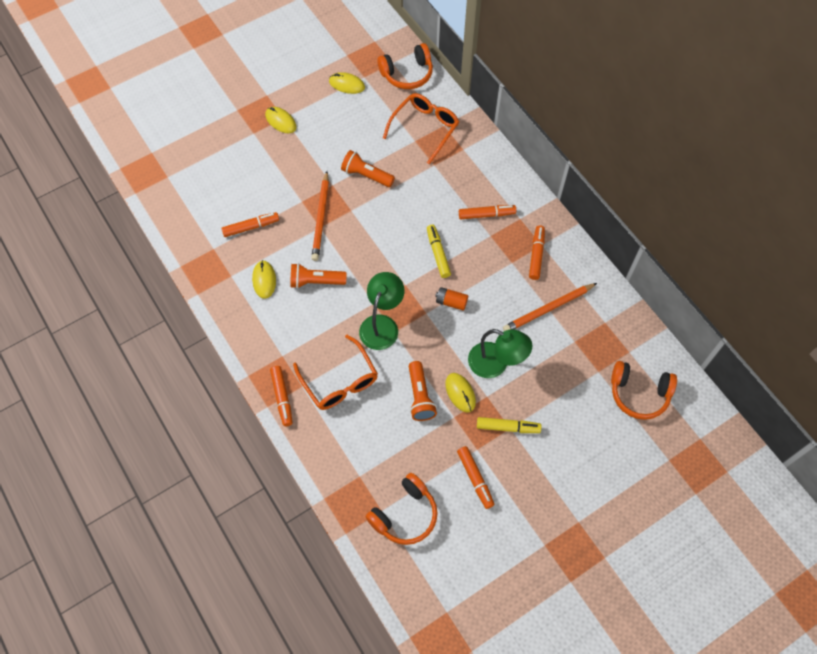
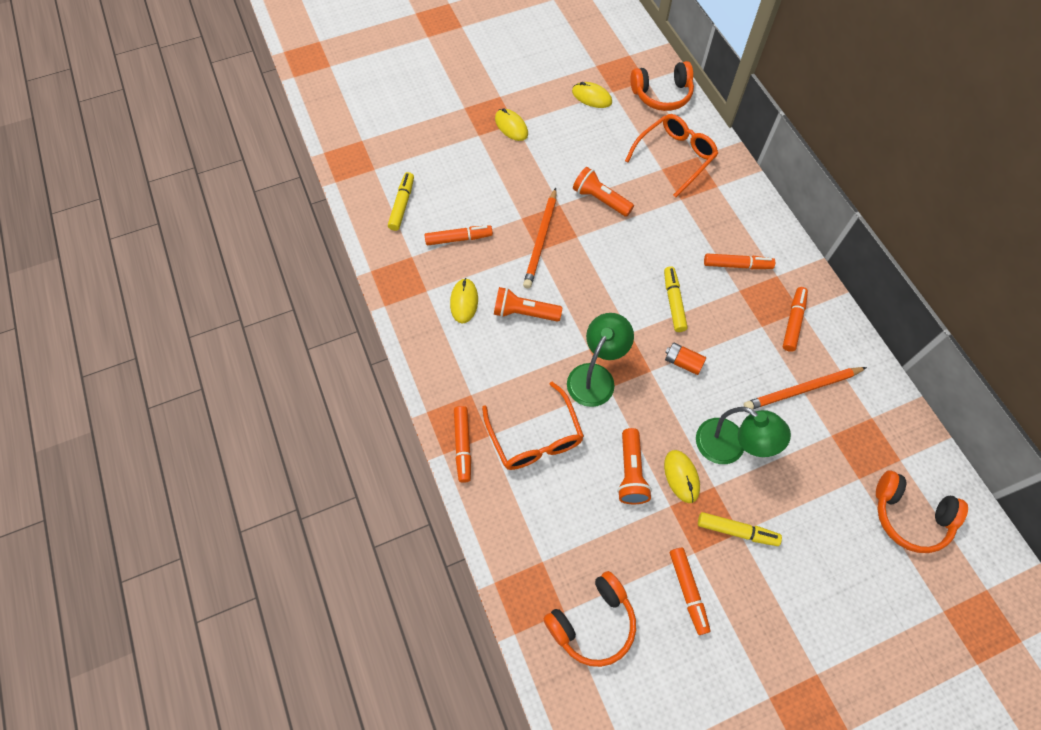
camera: 10 degrees right, 0 degrees up
none -> yellow marker [388,172,414,231]

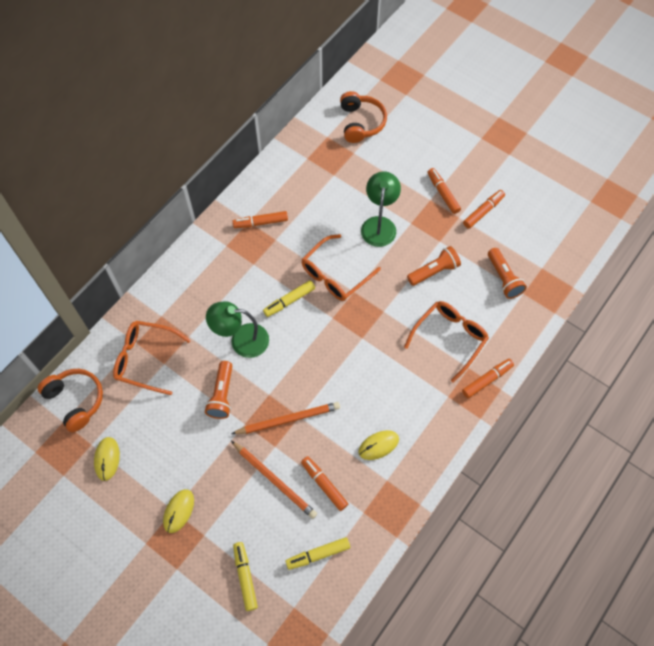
camera: 120 degrees left, 0 degrees up
orange flashlight [494,287,562,322] -> orange flashlight moved to [488,248,527,299]
orange headphones [543,571,636,667] -> none
green lamp [567,313,634,407] -> green lamp moved to [206,301,269,358]
yellow mouse [664,450,700,503] -> none
orange battery [665,342,706,375] -> orange glasses [301,234,381,301]
yellow marker [698,512,782,546] -> yellow marker moved to [233,542,258,611]
orange marker [704,254,775,269] -> orange marker moved to [428,168,461,214]
orange pencil [744,367,867,409] -> orange pencil moved to [231,441,317,519]

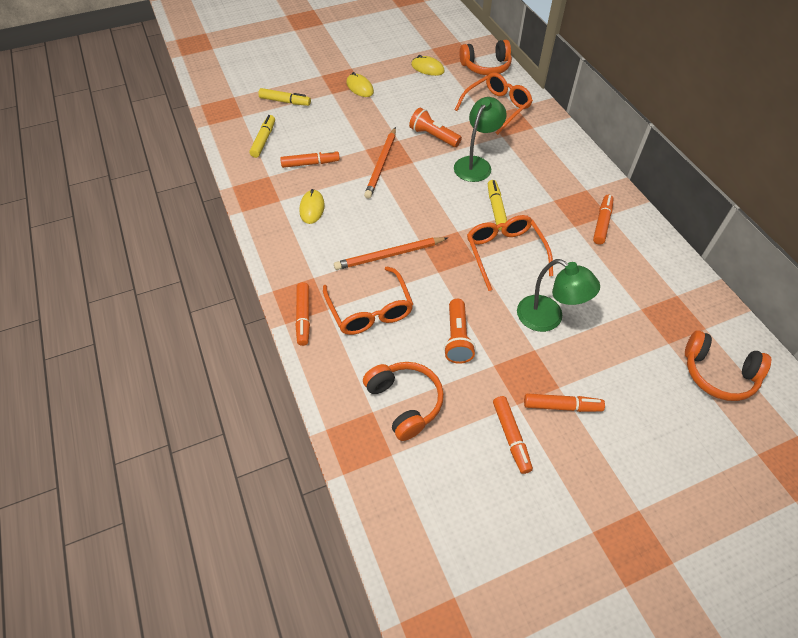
camera: 120 degrees right, 10 degrees down
orange pencil [231,441,317,519] -> orange pencil moved to [334,237,447,270]
orange flashlight [488,248,527,299] -> orange headphones [363,362,444,441]

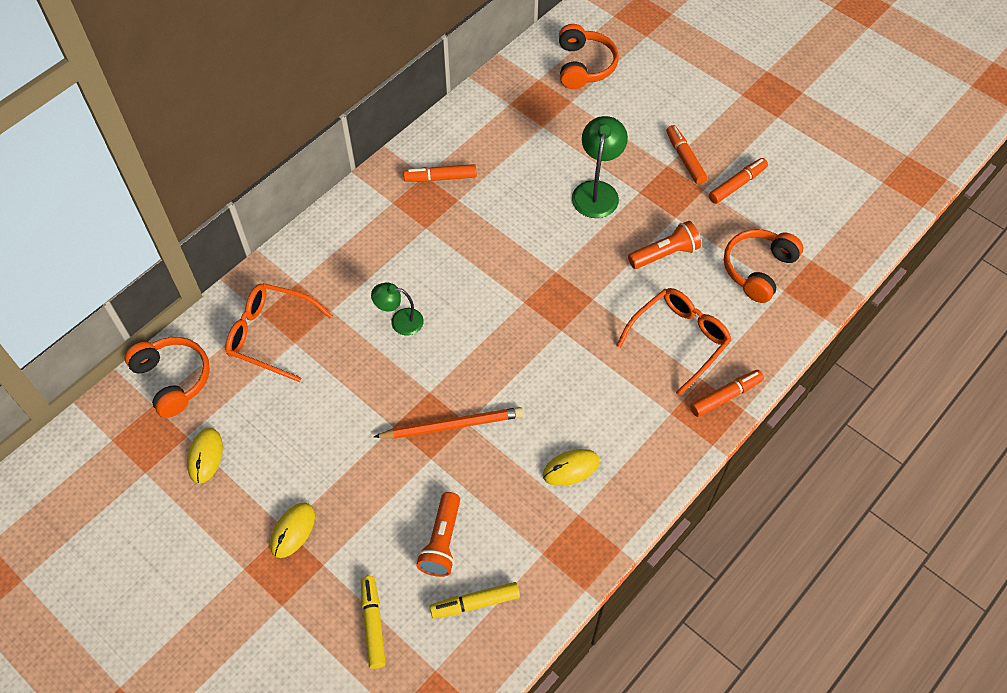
camera: 115 degrees left, 5 degrees up
orange marker [280,150,340,168] -> none
orange pencil [334,237,447,270] -> none
orange flashlight [409,108,462,147] -> orange flashlight moved to [416,492,460,577]
green lamp [454,97,507,182] -> green lamp [371,283,424,335], size x0.64
orange glasses [467,215,553,291] -> none
yellow marker [488,180,507,230] -> none

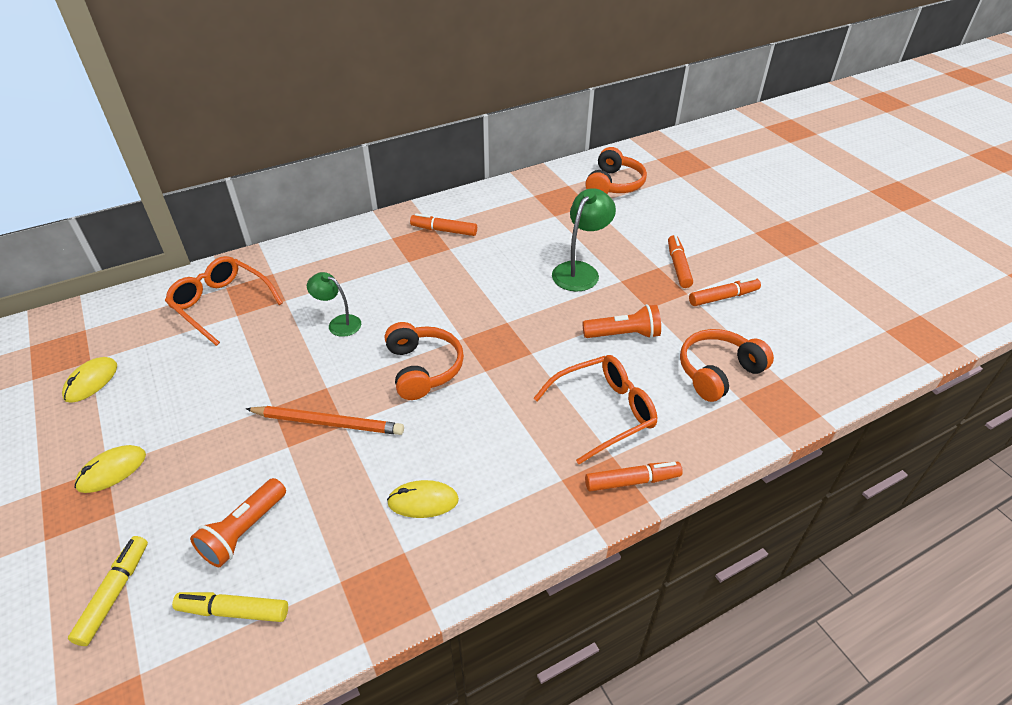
camera: 20 degrees right, 15 degrees down
orange headphones [125,337,210,418] -> orange headphones moved to [385,322,464,400]

